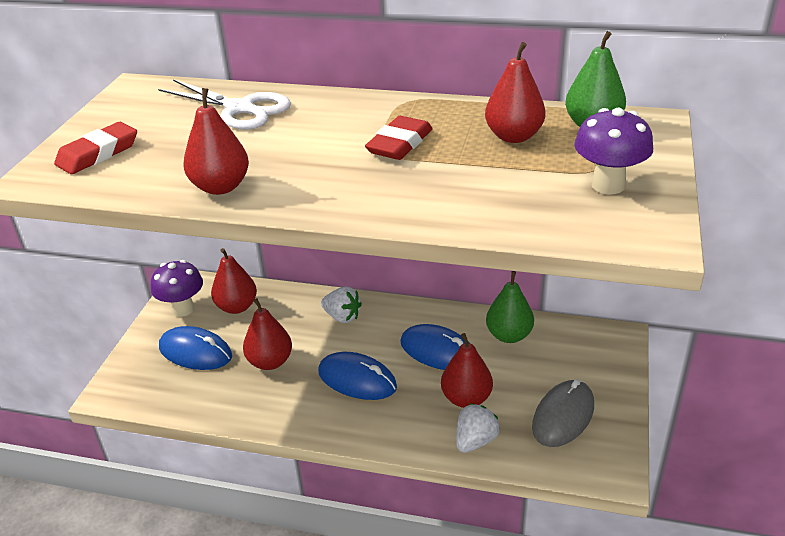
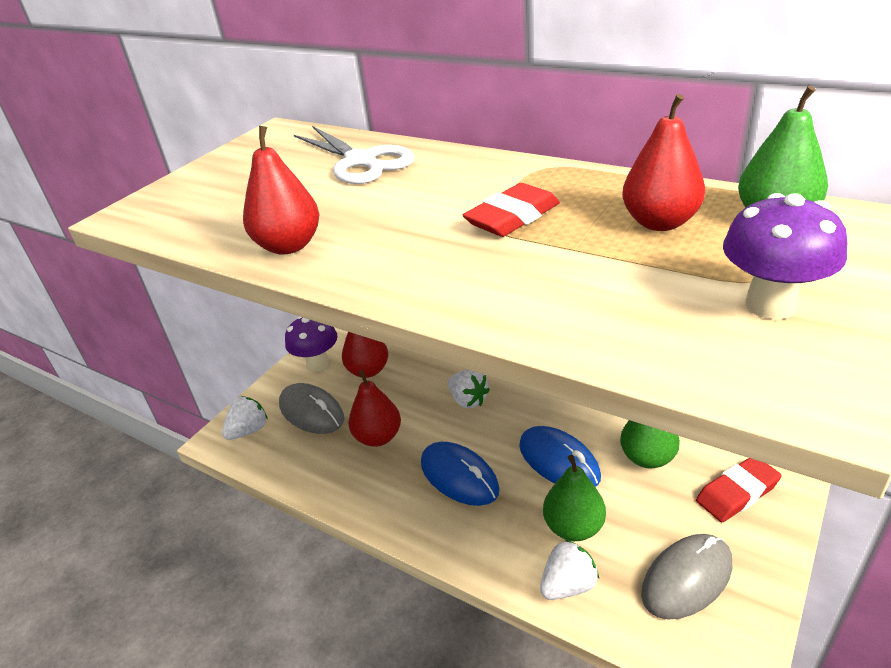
camera: 20 degrees right, 0 degrees up
red eraser [54,122,137,174] -> red eraser moved to [696,458,782,522]
blue mouse [159,326,232,370] -> grey mouse [279,383,345,434]
red pear [441,333,493,408] -> green pear [543,455,606,541]
none -> white strawberry [222,396,268,440]

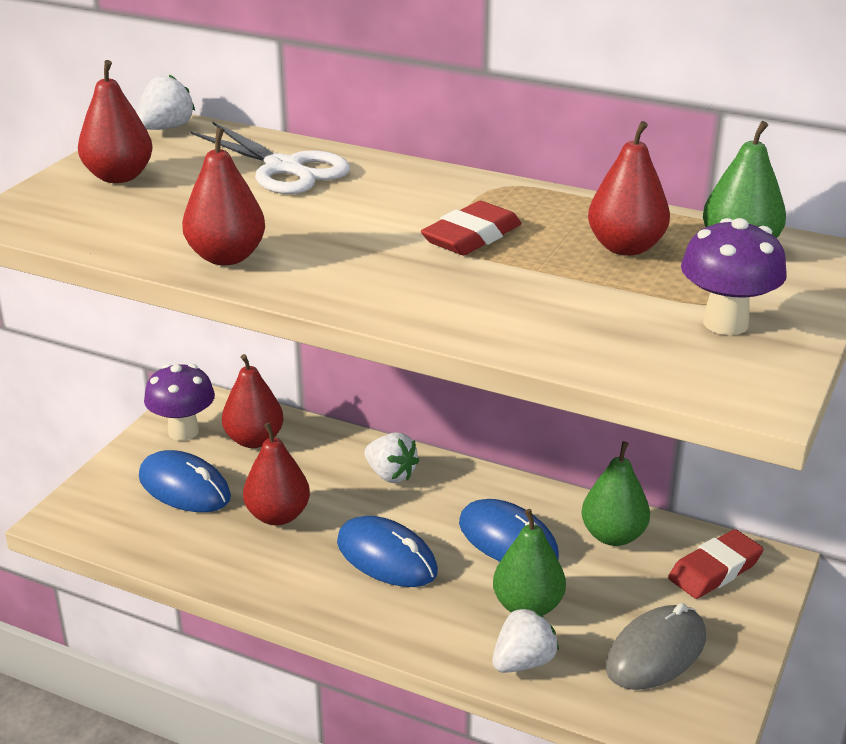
camera: 10 degrees left, 5 degrees down
white strawberry [222,396,268,440] -> white strawberry moved to [137,74,195,130]
grey mouse [279,383,345,434] -> blue mouse [139,450,231,512]
none -> red pear [78,60,153,183]

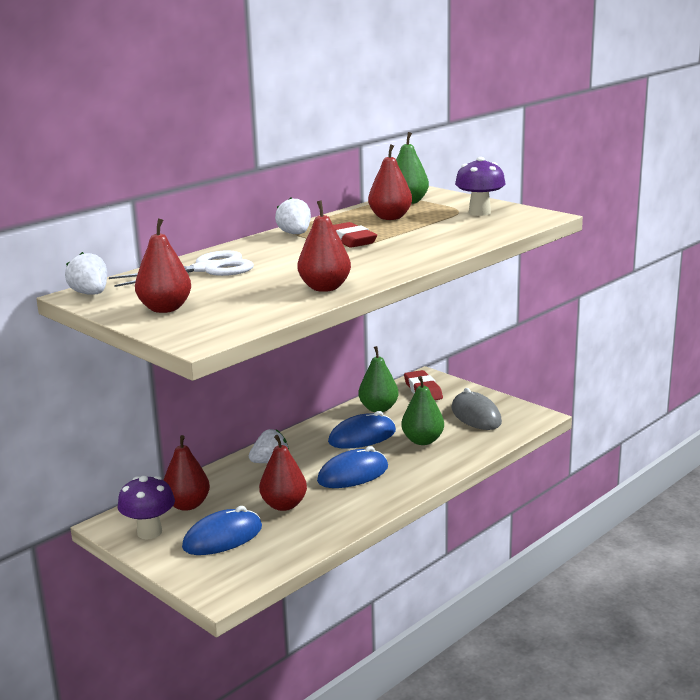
camera: 70 degrees left, 10 degrees down
white strawberry [493,608,559,673] -> white strawberry moved to [275,197,311,234]

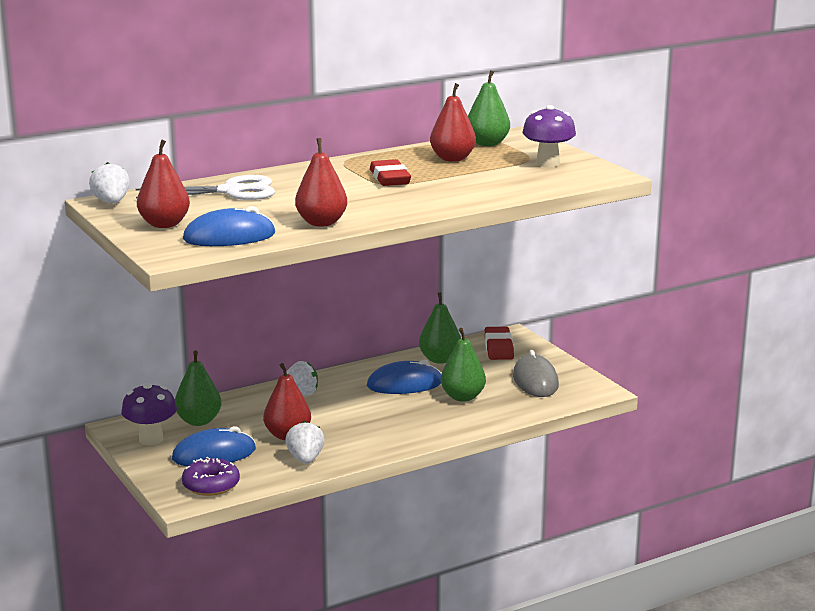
camera: 15 degrees right, 0 degrees up
red pear [164,435,210,511] -> green pear [175,351,222,426]
white strawberry [275,197,311,234] -> white strawberry moved to [285,421,325,464]
blue mouse [317,446,388,488] -> blue mouse moved to [183,206,275,246]
none -> purple donut [182,457,240,496]

